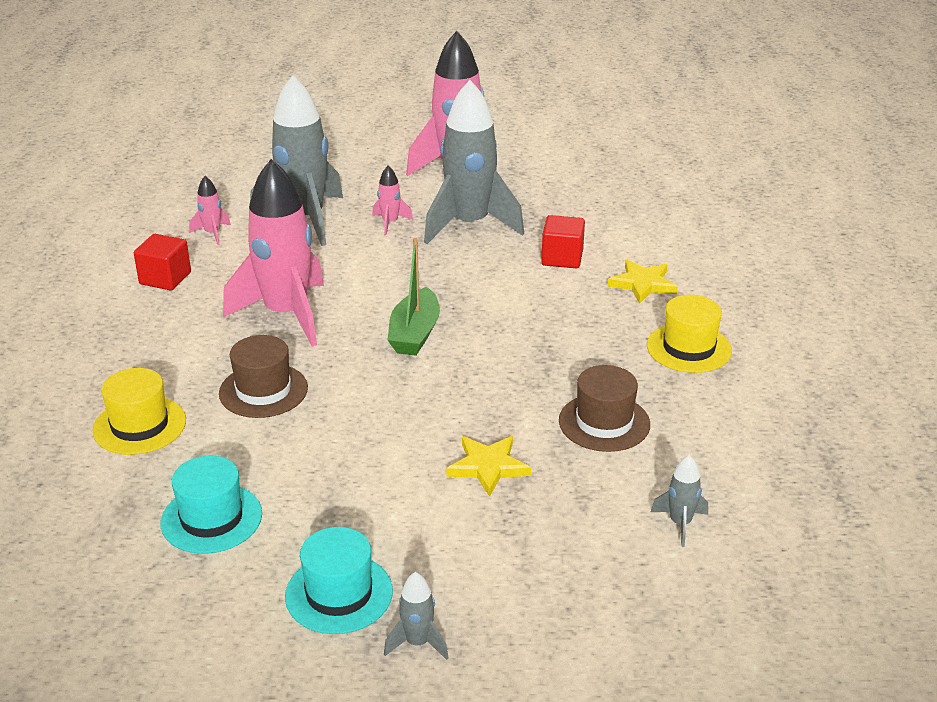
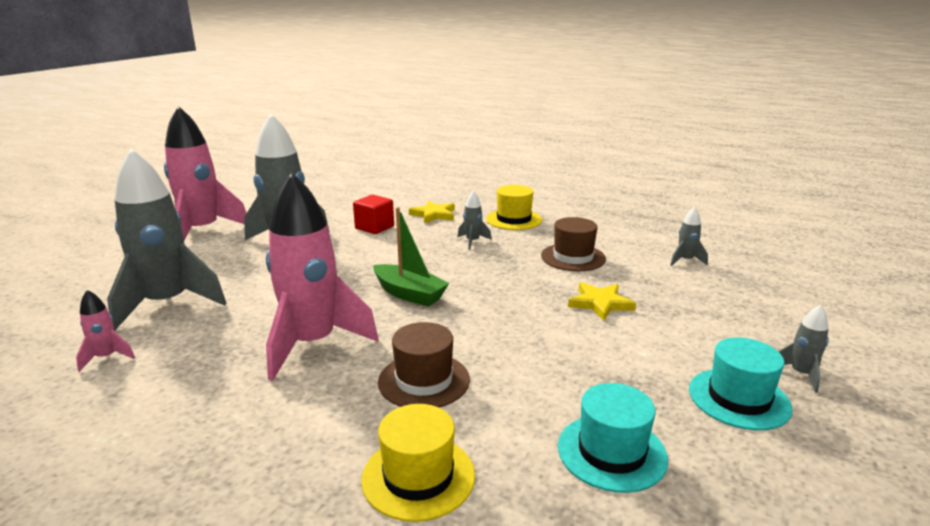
camera: 65 degrees left, 10 degrees down
red cube [134,234,191,291] -> none
pink rocket [372,166,413,235] -> none
none -> grey rocket [458,191,491,250]

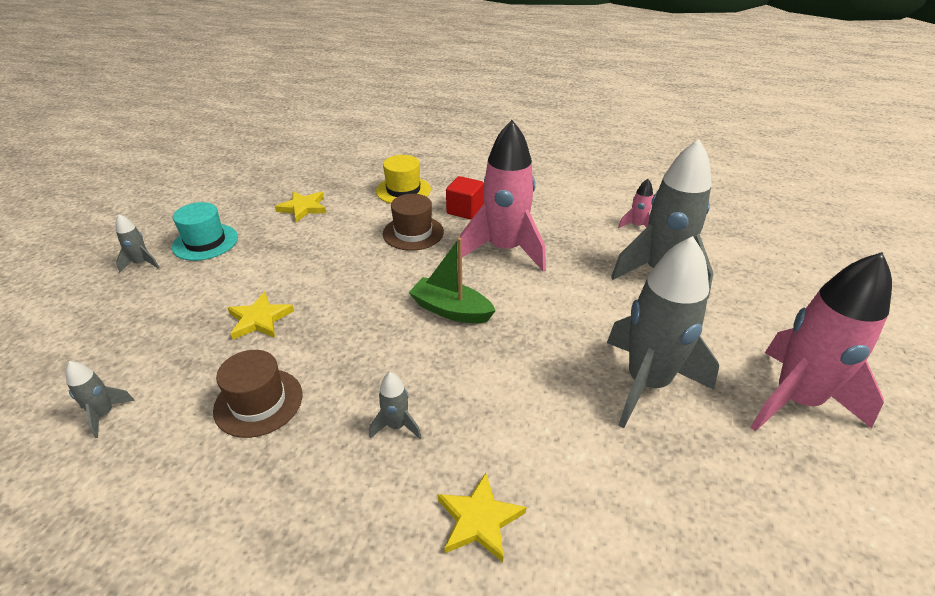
camera: 170 degrees right, 15 degrees up
red cube [353,195,394,234] -> red cube moved to [446,176,484,220]
yellow hat [486,185,542,230] -> none
turquoise hat [558,383,668,493] -> yellow star [275,191,326,222]

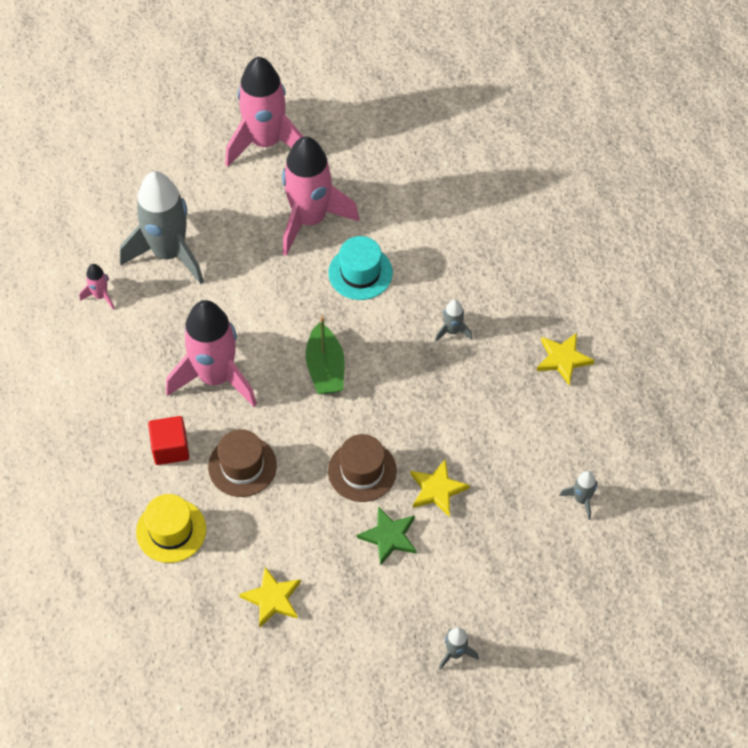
camera: 125 degrees left, 20 degrees up
turquoise hat [172,202,238,261] -> turquoise hat moved to [328,236,393,300]
brown hat [213,350,302,438] -> brown hat moved to [328,434,397,502]
yellow star [437,473,526,562] -> yellow star moved to [537,333,595,385]
grey rocket [607,236,719,428] -> pink rocket [282,136,359,256]
none -> green star [357,506,417,566]

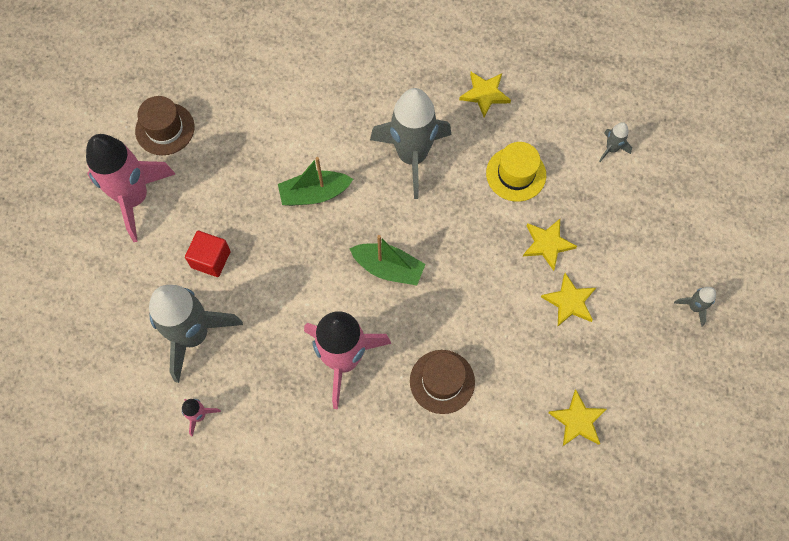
camera: 60 degrees left, 10 degrees up
yellow hat [136,494,206,563] -> yellow hat moved to [486,142,546,202]
red cube [148,416,189,465] -> red cube moved to [185,231,230,277]
pink rocket [282,136,359,256] -> none
turquoise hat [328,236,393,300] -> green boat [278,157,353,206]
brown hat [328,434,397,502] -> brown hat moved to [135,96,195,155]
green star [357,506,417,566] -> yellow star [541,273,596,326]
grey rocket [435,300,472,342] -> grey rocket [370,88,451,199], size x2.40

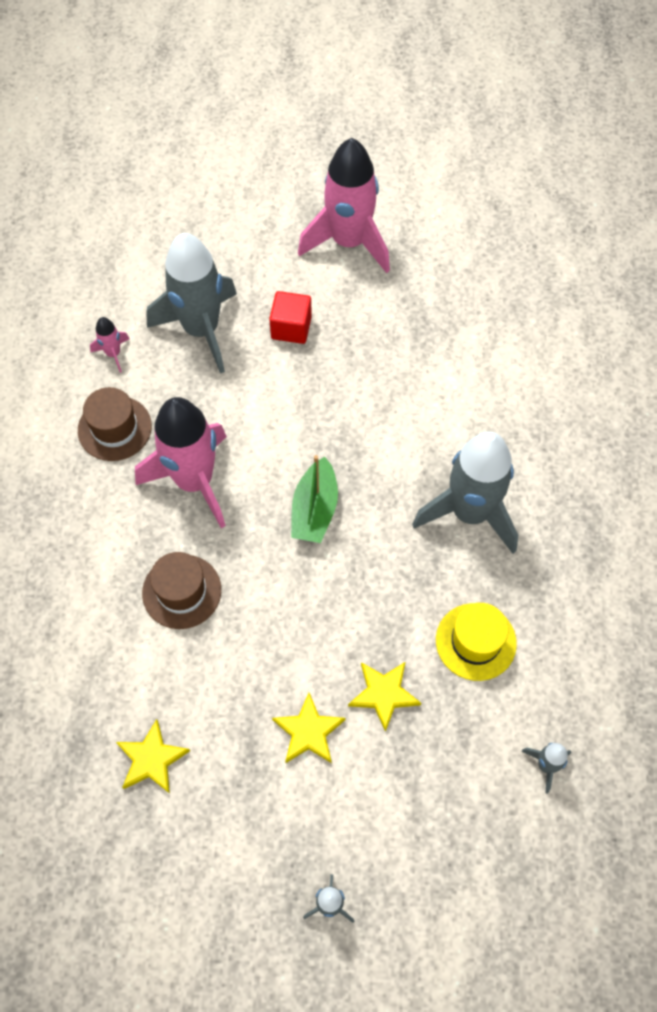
camera: 80 degrees right, 5 degrees down
brown hat [135,96,195,155] -> brown hat moved to [78,387,152,461]
green boat [278,157,353,206] -> none
yellow star [459,72,511,117] -> none

